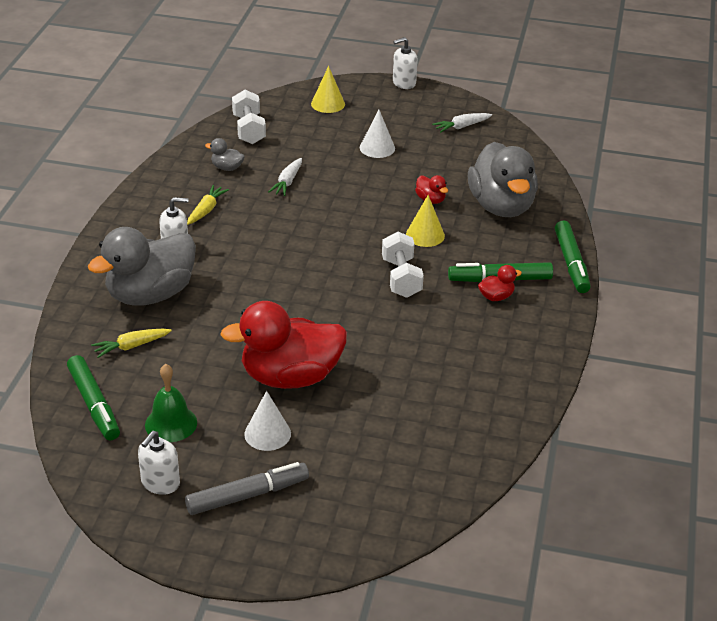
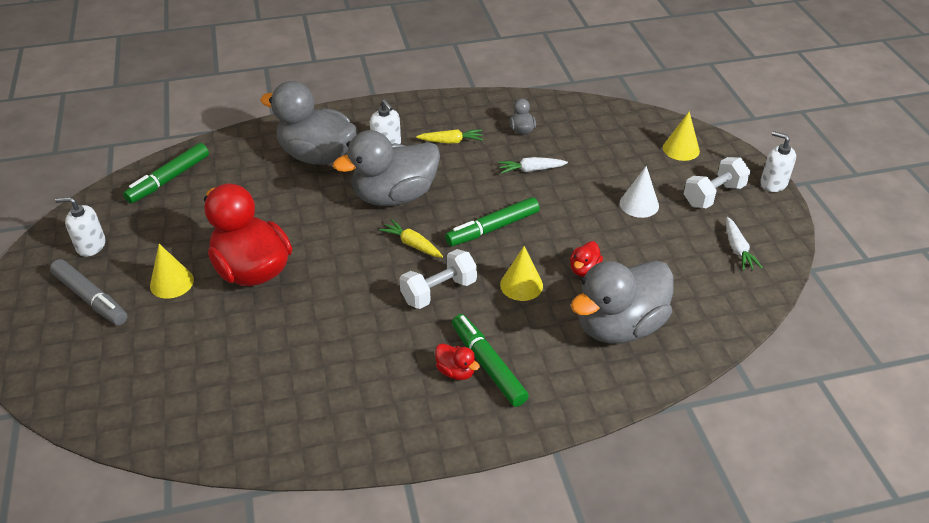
camera: 65 degrees right, 5 degrees up
yellow carrot [91,329,172,358] -> yellow carrot moved to [379,219,443,258]
green bell [145,364,197,442] -> none
white dumbbell [232,90,266,144] -> white dumbbell moved to [684,157,750,208]
white cone [244,391,291,451] -> yellow cone [150,244,194,299]
white carrot [432,113,492,133] -> white carrot turned 135 degrees counterclockwise [726,217,763,270]
green marker [555,221,591,293] -> green marker moved to [445,197,540,246]
none -> grey duck [333,130,440,206]

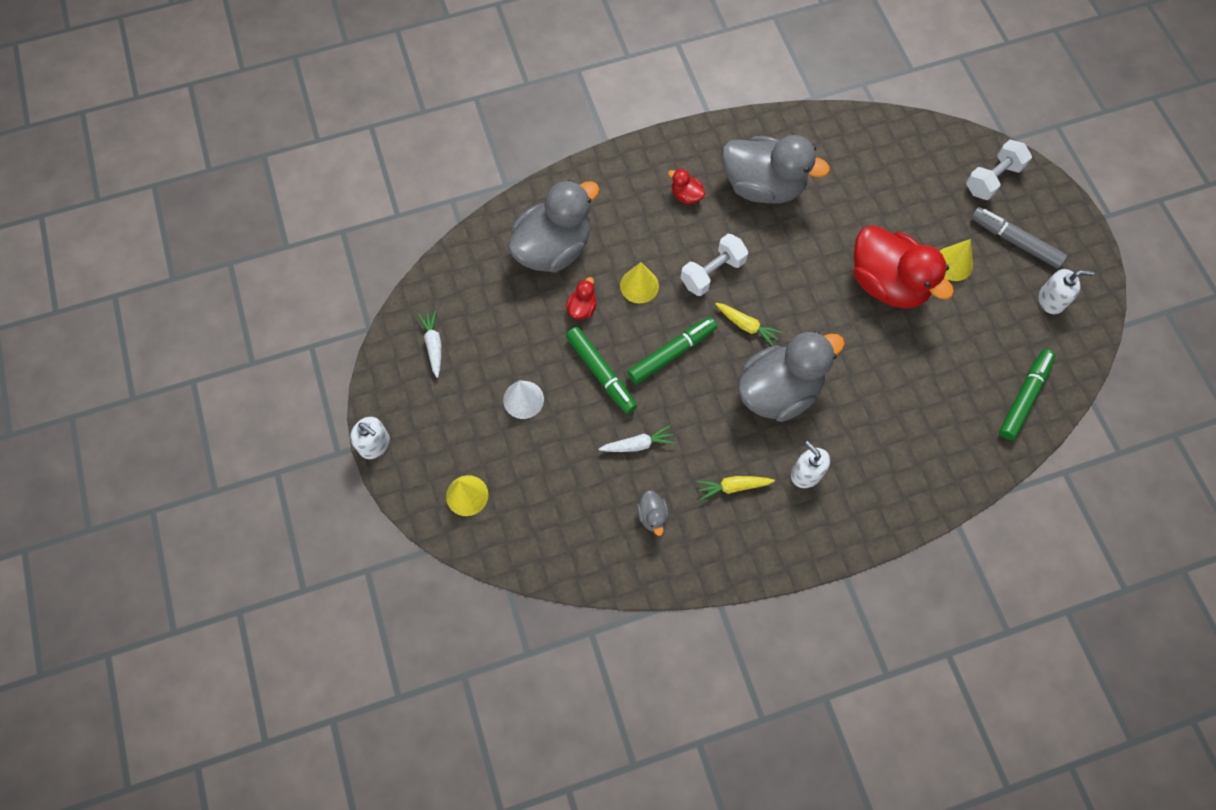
camera: 175 degrees right, 25 degrees up
grey duck [260,81,357,165] -> grey duck moved to [722,135,830,204]
green marker [452,314,529,407] -> green marker moved to [566,327,637,414]
white dumbbell [684,157,750,208] -> white dumbbell moved to [966,140,1032,200]

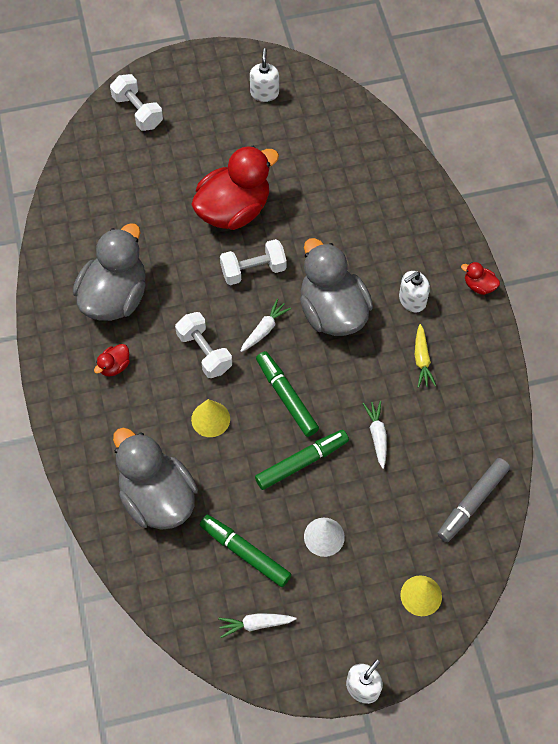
camera: 85 degrees left, 5 degrees down
red duck [566,277,596,320] -> red duck moved to [461,262,500,295]
grey duck [637,490,669,536] -> none
yellow carrot [715,303,783,346] -> white carrot [241,299,291,352]
yellow cone [940,239,973,281] -> none
grey marker [971,207,1067,268] -> grey marker moved to [437,458,510,542]
green marker [999,349,1056,440] -> green marker moved to [200,515,291,587]
none -> white dumbbell [220,239,287,285]

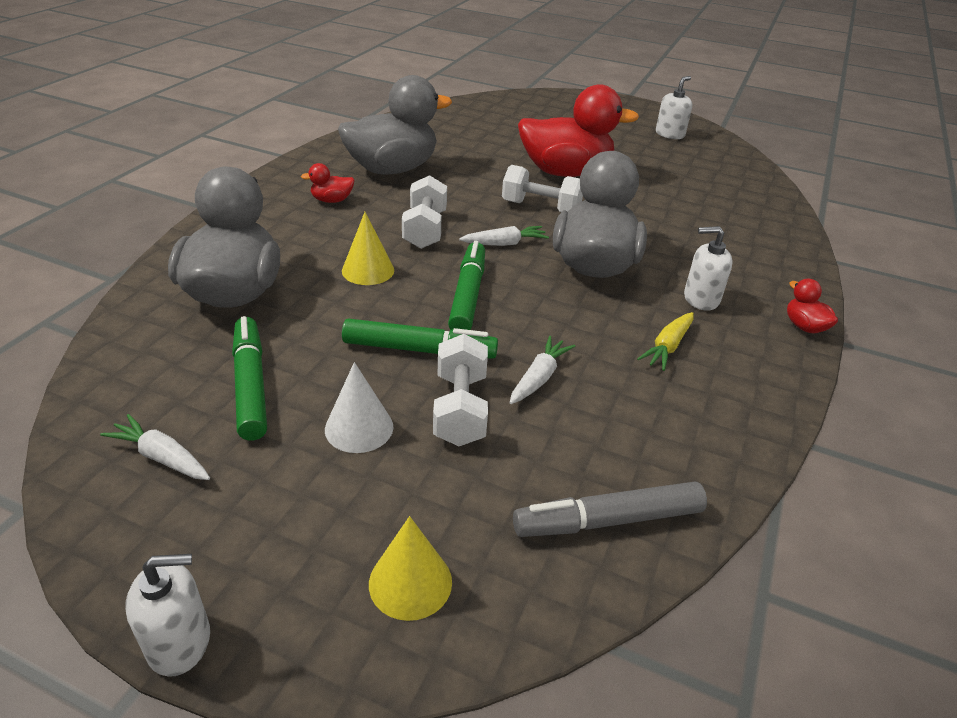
camera: 35 degrees right, 25 degrees down
white dumbbell [110,74,163,131] -> white dumbbell moved to [433,334,488,446]

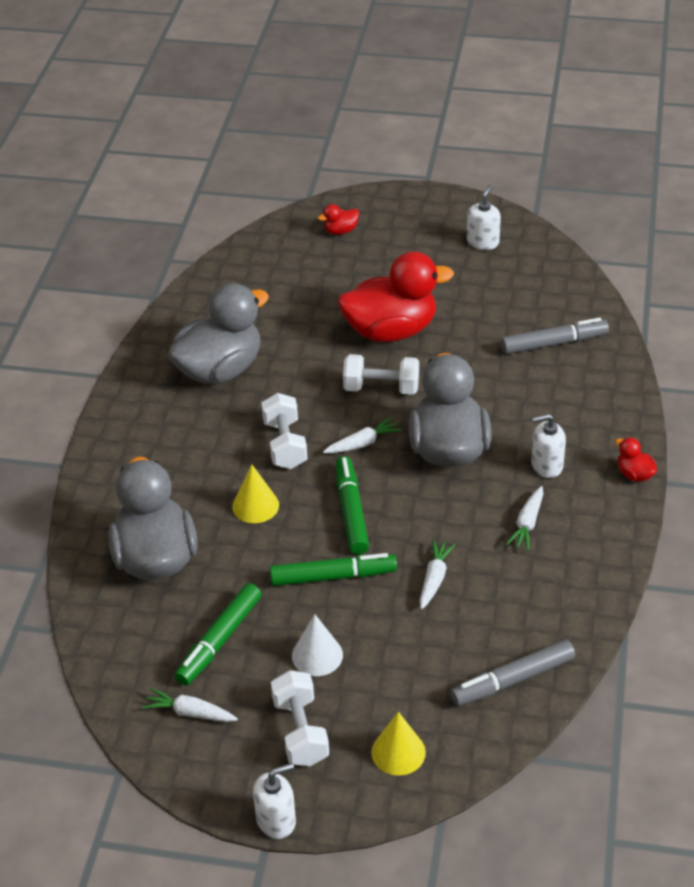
camera: 10 degrees left, 5 degrees up
green marker [232,316,267,440] -> green marker turned 120 degrees counterclockwise [175,583,262,686]
red duck [301,163,355,203] -> red duck moved to [318,204,359,235]
white dumbbell [433,334,488,446] -> white dumbbell moved to [271,670,329,766]
yellow carrot [637,312,694,371] -> white carrot [506,486,543,551]
none -> grey marker [501,318,609,354]

